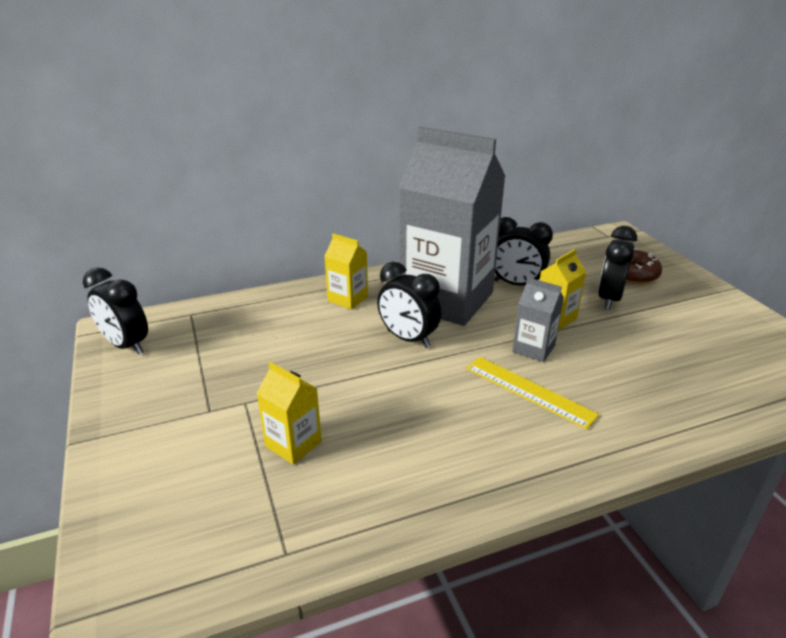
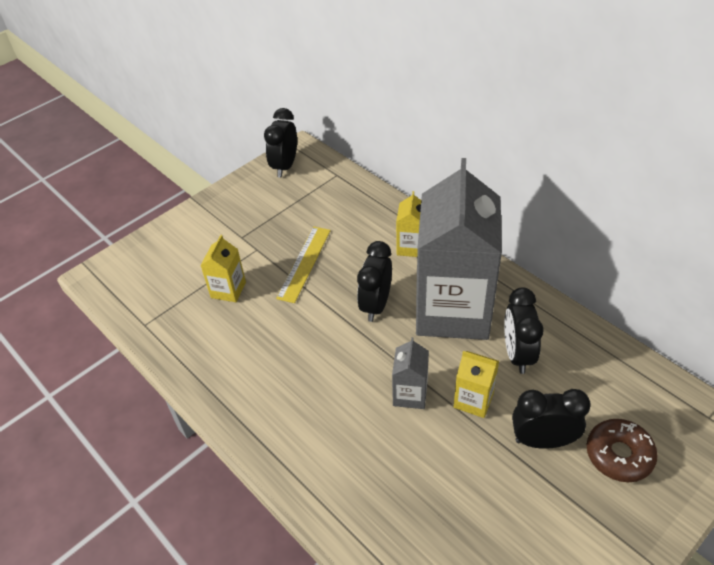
camera: 70 degrees right, 15 degrees up
yellow ruler [466,357,599,429] -> yellow ruler moved to [276,226,331,303]

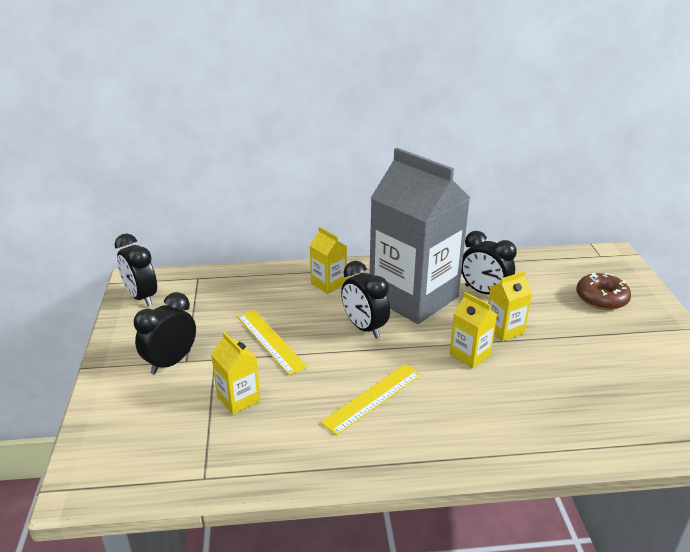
camera: 55 degrees left, 15 degrees down
grey carton [392,337,429,409] -> yellow carton [450,292,497,368]
black clock [512,389,591,449] -> black clock moved to [134,292,196,375]
none -> yellow ruler [320,364,421,435]

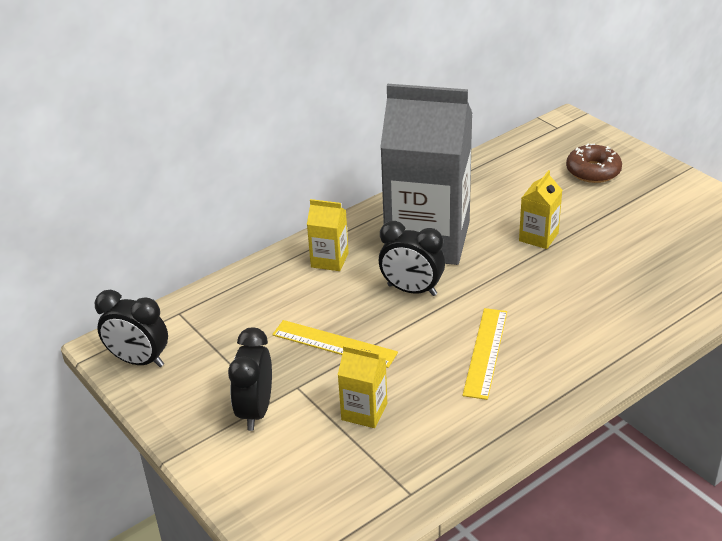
camera: 30 degrees left, 5 degrees up
yellow carton [450,292,497,368] -> none
black clock [461,231,517,295] -> none

